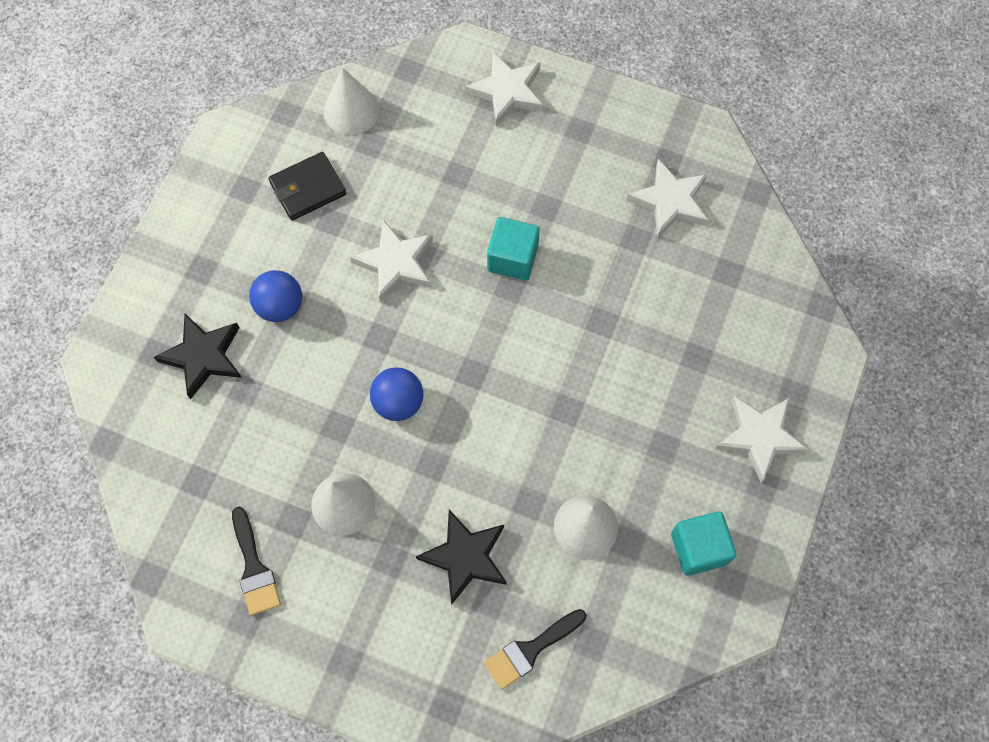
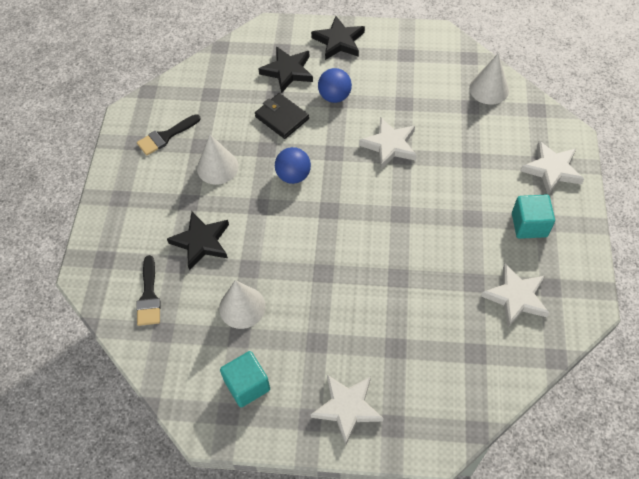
camera: 75 degrees right, 10 degrees down
black wallet [268,152,346,221] -> black wallet moved to [255,93,309,139]
black brush [484,609,586,690] -> black brush turned 135 degrees counterclockwise [136,255,161,326]
turquoise cube [487,217,540,281] -> turquoise cube moved to [512,195,555,239]
none -> black star [311,16,365,60]

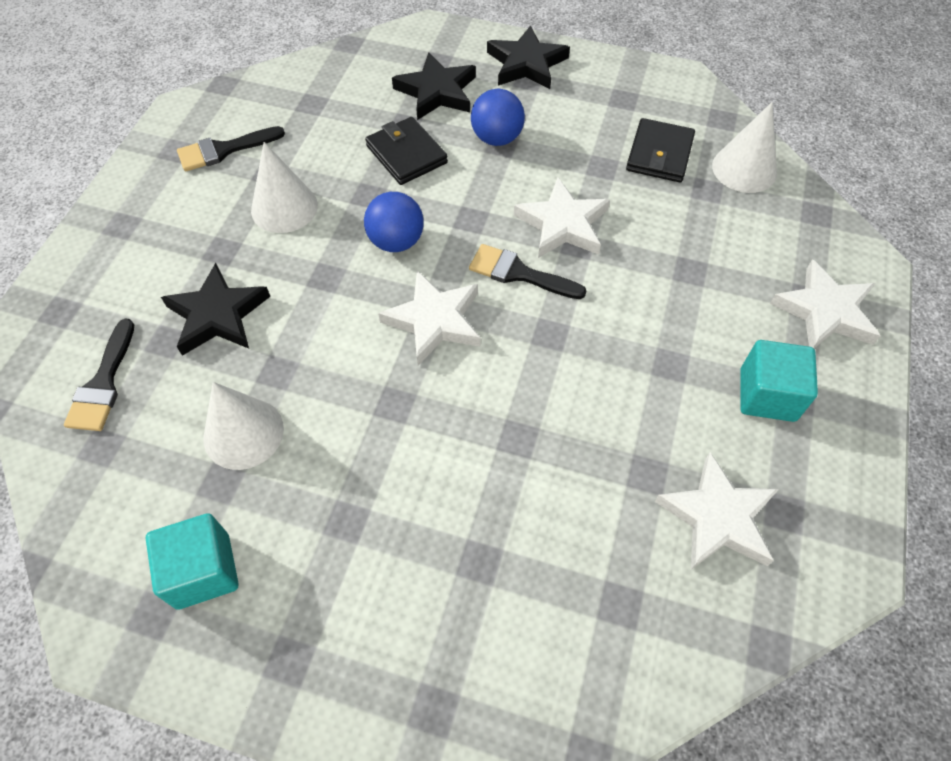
camera: 10 degrees right, 0 degrees up
white star [311,375,384,445] -> white star moved to [378,271,481,365]
none -> black brush [469,244,586,299]
none -> black wallet [626,118,695,182]

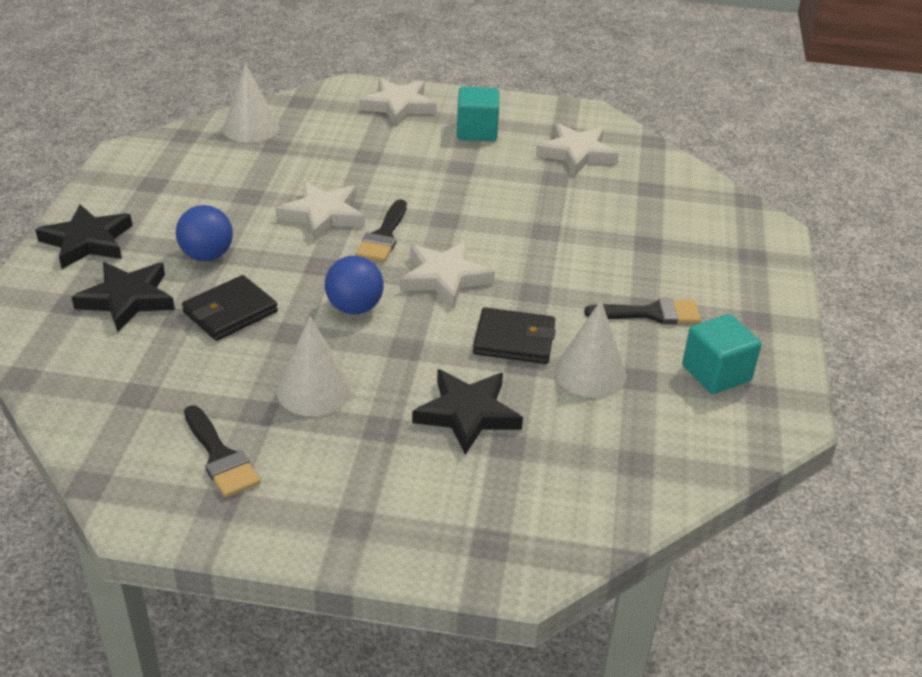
camera: 100 degrees left, 20 degrees down
black brush [64,319,134,431] -> black brush moved to [584,298,701,324]
black wallet [626,118,695,182] -> black wallet moved to [473,307,556,364]

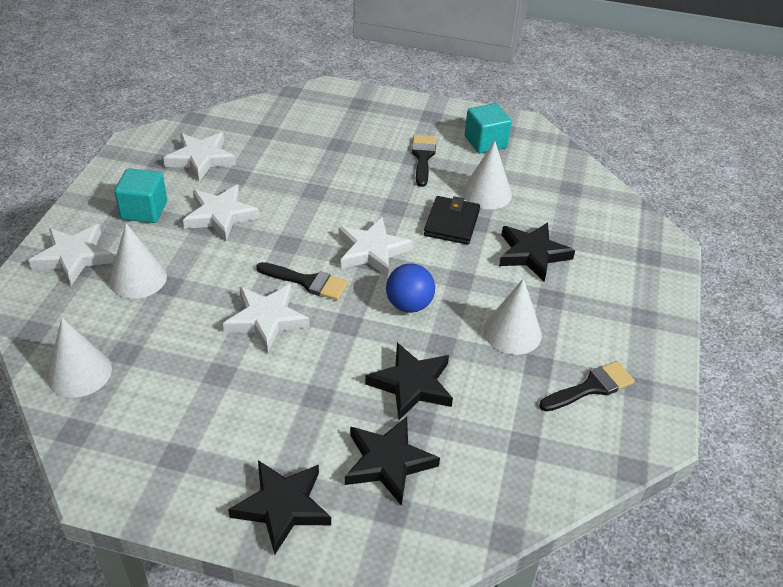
camera: 85 degrees left, 5 degrees up
blue ball [176,205,233,261] -> none
black wallet [182,275,278,341] -> black star [365,342,453,420]
none -> white cone [109,224,167,299]
none -> white star [183,185,260,241]

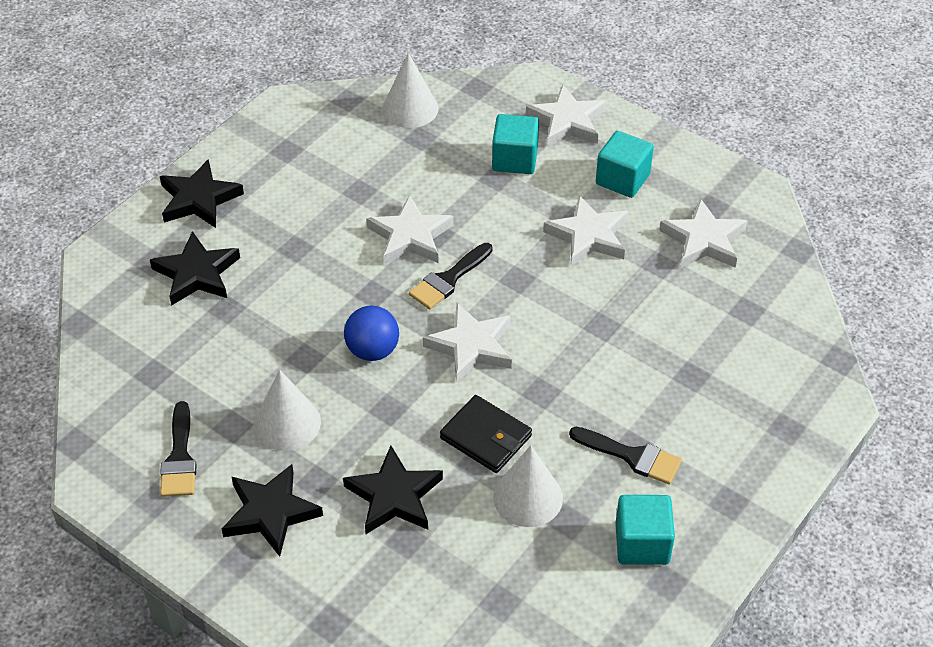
camera: 115 degrees right, 5 degrees up
white cone [109,224,167,299] -> turquoise cube [492,114,539,174]
black star [365,342,453,420] -> black star moved to [222,464,323,557]

